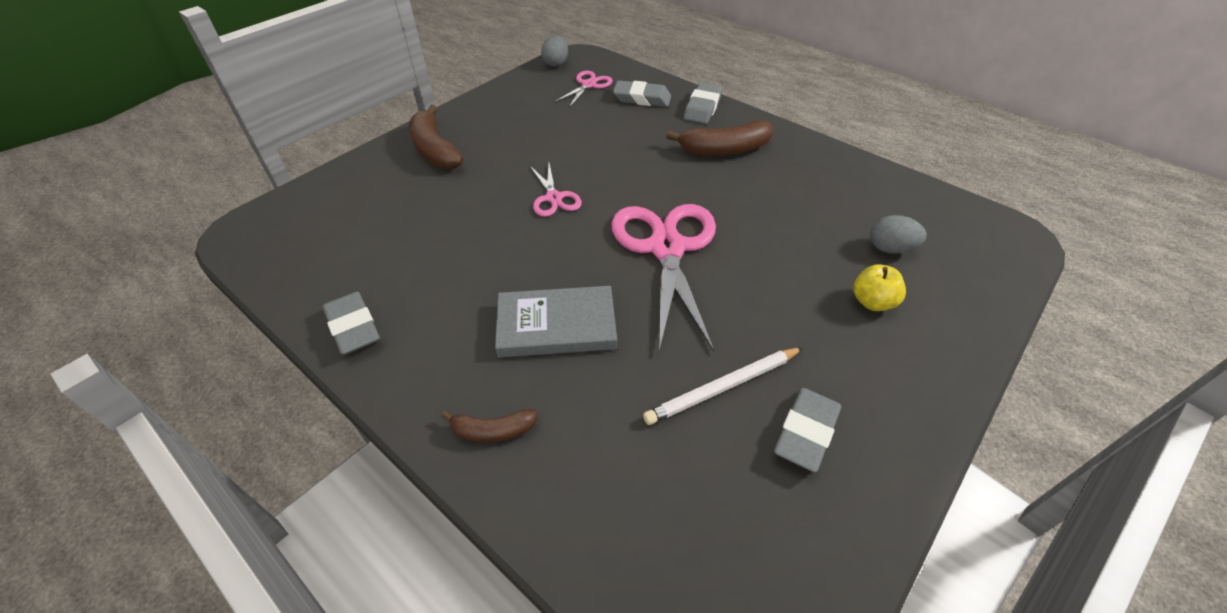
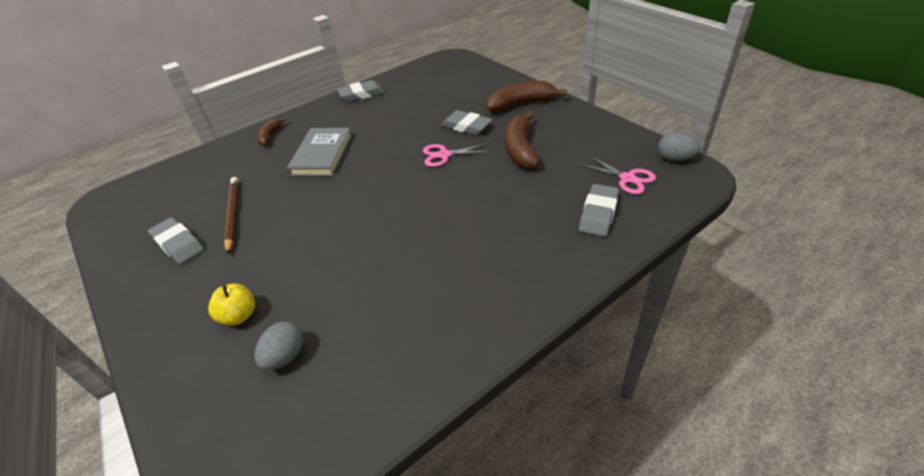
camera: 105 degrees right, 5 degrees down
pink scissors [611,204,716,352] -> none
white pencil [643,347,803,425] -> brown pencil [224,177,239,254]
brown banana [666,120,774,156] -> brown banana moved to [505,111,540,169]
grey eraser [684,82,723,124] -> grey eraser moved to [441,110,492,135]

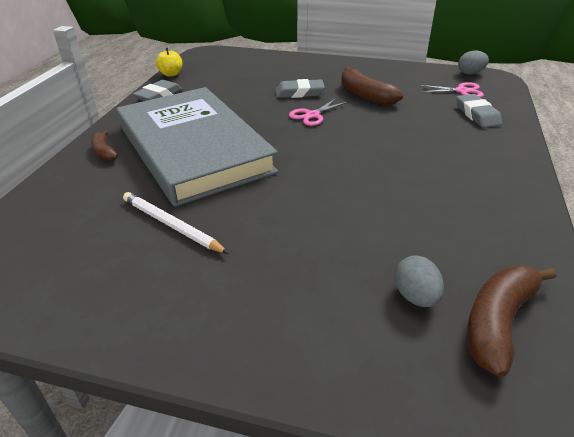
camera: 40 degrees left, 5 degrees down
grey eraser [148,217,204,264] -> none
yellow apple [208,283,255,325] -> yellow apple moved to [156,48,182,77]
brown pencil [224,177,239,254] -> white pencil [123,192,229,254]
grey book [287,128,352,176] -> grey book [117,87,278,207], size x2.08
brown banana [486,81,566,112] -> brown banana moved to [467,266,557,377]

